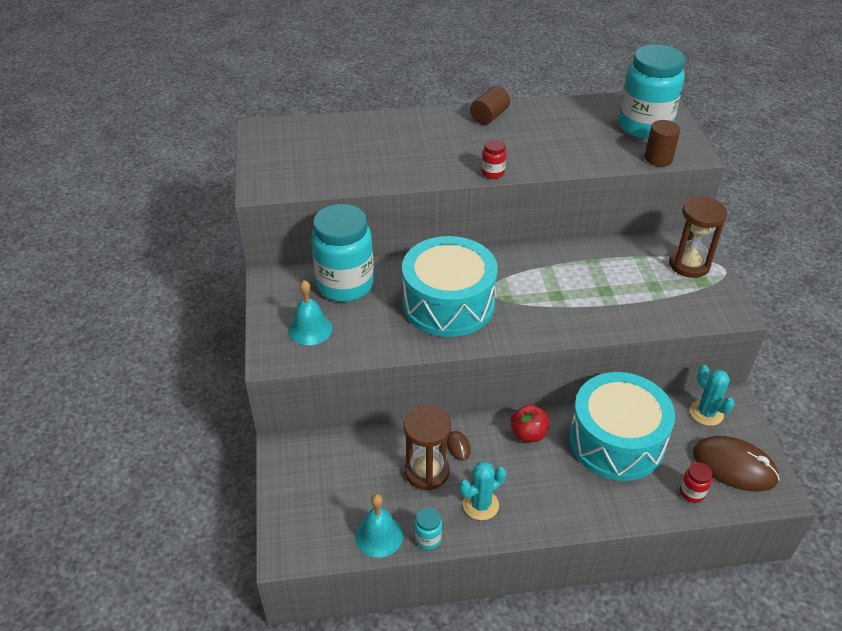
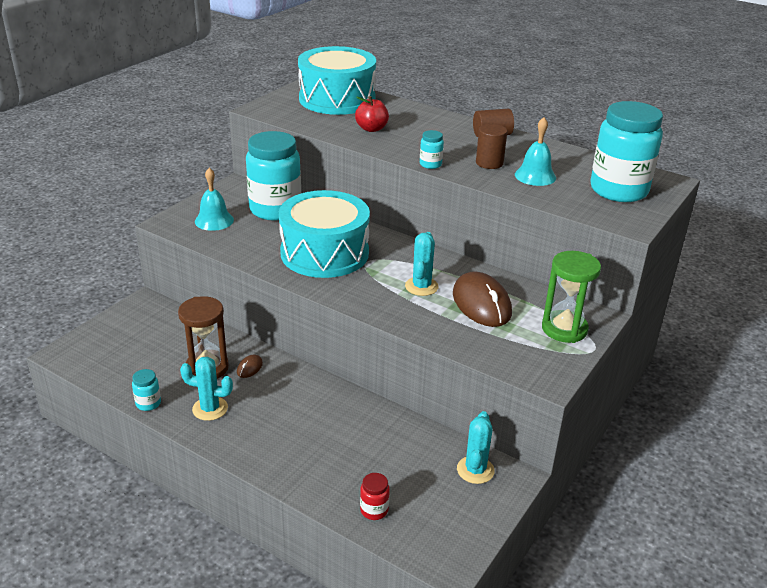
camera: 40 degrees right, 10 degrees down
turquoise bell [355,494,403,558] -> turquoise bell moved to [515,117,556,186]
red jar [482,139,506,179] -> turquoise jar [420,130,444,169]
red apple [511,404,550,442] -> red apple moved to [355,96,389,132]
turquoise drum [569,372,675,481] -> turquoise drum moved to [298,46,376,115]
brown cylinder [645,120,680,167] -> brown cylinder moved to [476,124,507,169]
brown hourglass [669,196,727,278] -> green hourglass [542,251,601,343]
brown mouse [693,436,780,491] -> brown mouse moved to [453,271,512,327]
none -> turquoise cactus [405,232,439,296]

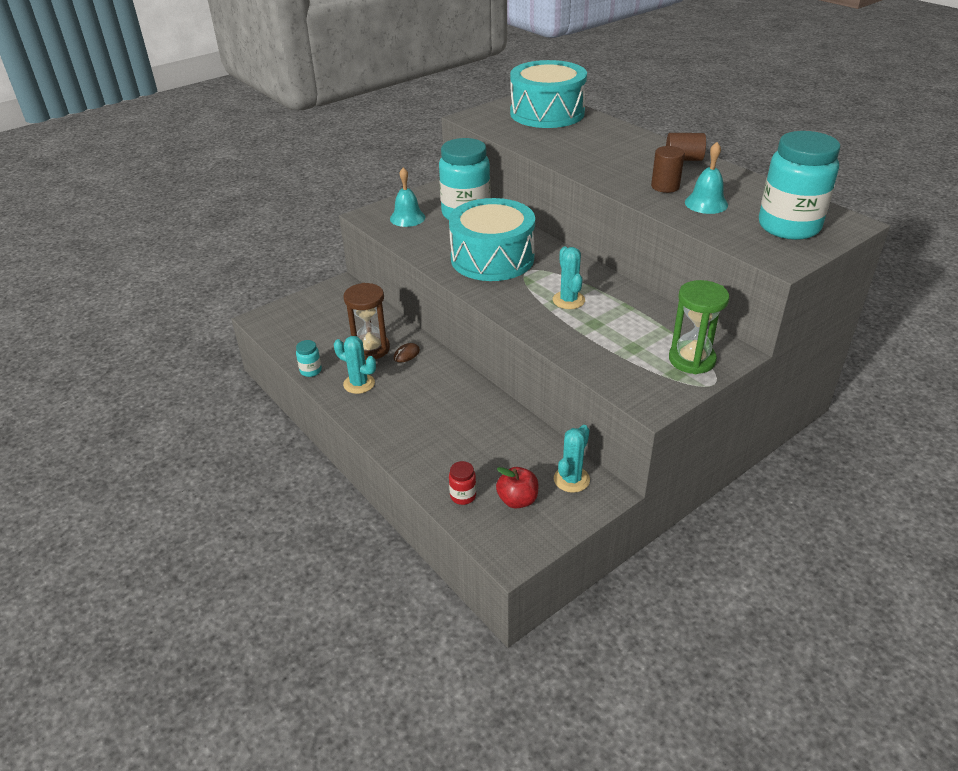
camera: 20 degrees right, 5 degrees up
red apple [355,96,389,132] -> red apple moved to [496,467,538,509]
turquoise cactus [405,232,439,296] -> turquoise cactus turned 45 degrees counterclockwise [553,247,585,309]
turquoise jar [420,130,444,169] -> none
brown mouse [453,271,512,327] -> none

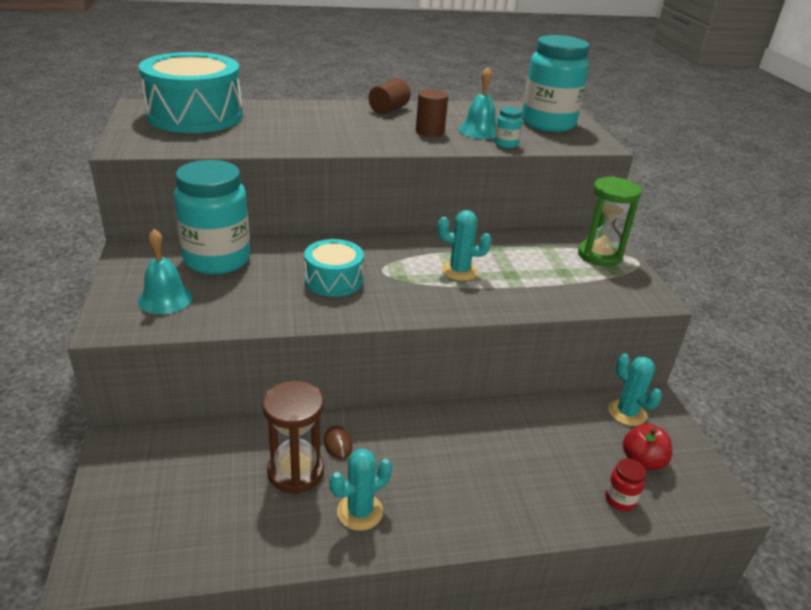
camera: 65 degrees left, 5 degrees down
turquoise jar [296,340,322,377] -> turquoise jar moved to [494,107,522,148]
turquoise drum [449,198,535,281] -> turquoise drum [304,239,364,297], size x0.55

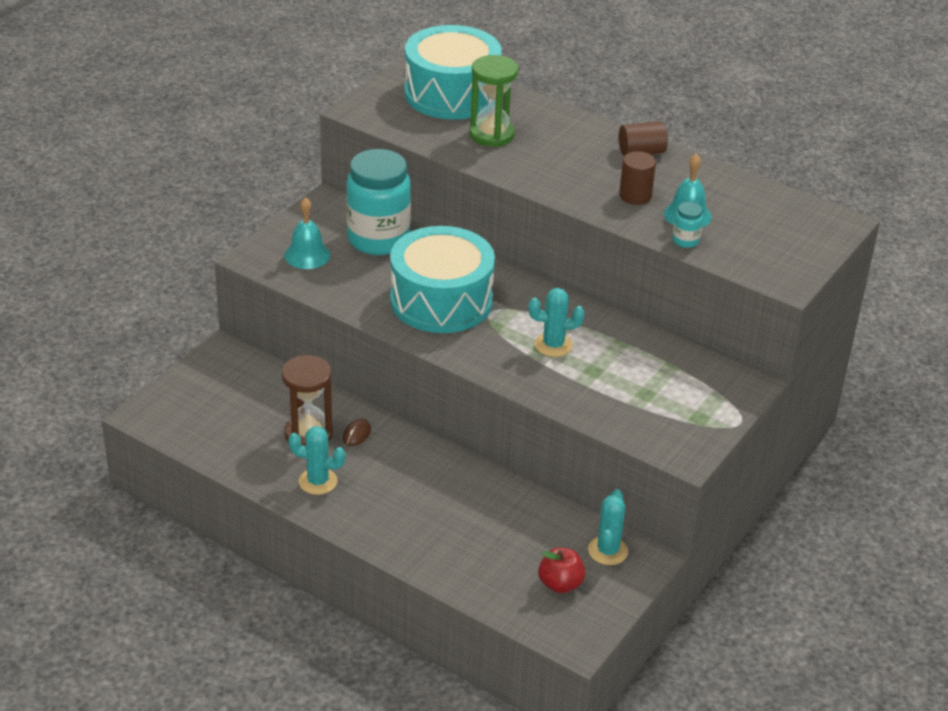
camera: 45 degrees right, 5 degrees up
turquoise drum [304,239,364,297] -> turquoise drum [390,226,495,333], size x1.83
turquoise cactus [438,210,492,281] -> turquoise cactus turned 60 degrees counterclockwise [529,288,585,357]
turquoise jar [522,35,590,132] -> none
green hourglass [578,176,642,267] -> green hourglass moved to [469,55,518,147]
red jar [605,459,646,511] -> none

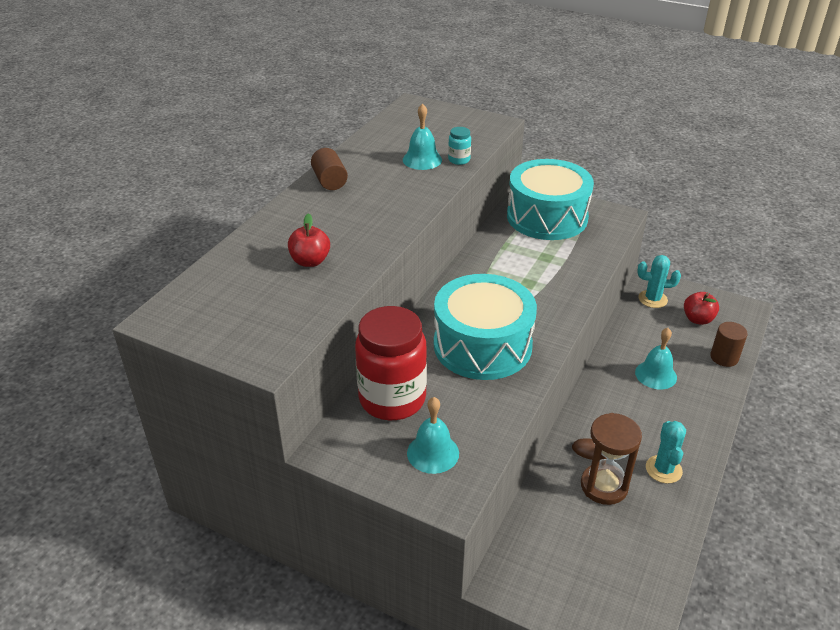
camera: 95 degrees left, 0 degrees up
turquoise jar [346,149,411,255] -> red jar [355,306,427,420]
turquoise drum [404,25,502,120] -> turquoise drum moved to [507,159,594,240]
green hourglass [469,55,518,147] -> red apple [288,213,330,267]
turquoise cactus [529,288,585,357] -> none
brown cylinder [619,151,656,205] -> brown cylinder moved to [710,322,748,367]
none -> turquoise bell [635,328,677,389]

